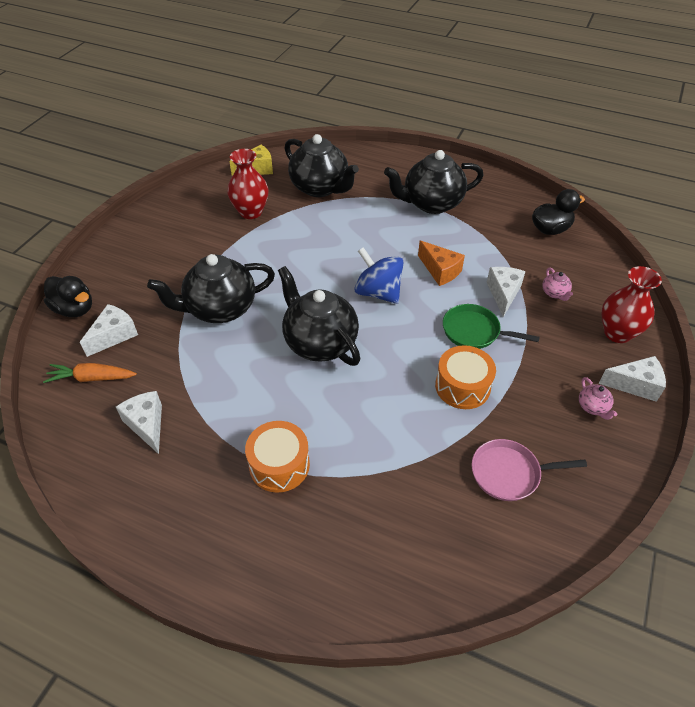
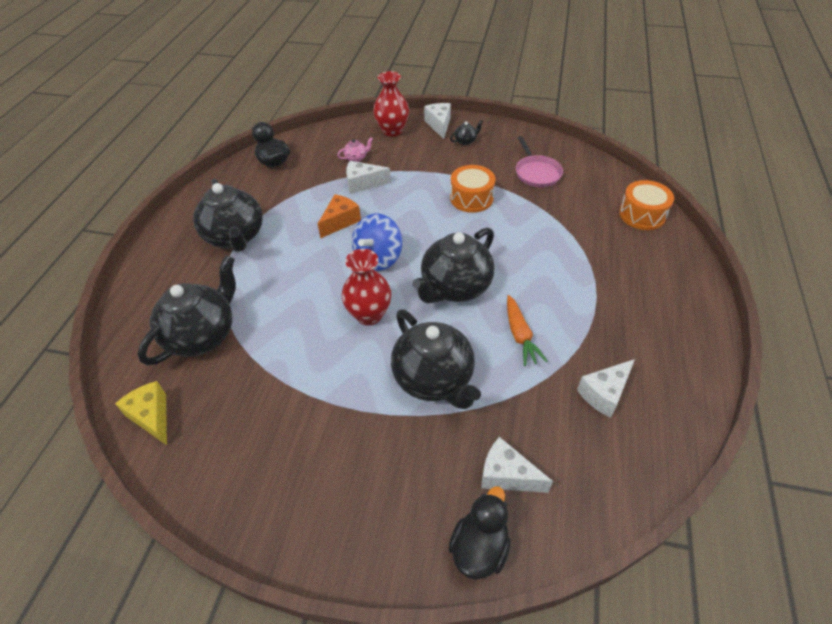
camera: 100 degrees left, 0 degrees up
orange carrot [43,363,137,383] -> orange carrot moved to [507,295,547,366]
red vase [227,149,268,219] -> red vase moved to [342,249,391,325]
orange drum [245,421,310,493] -> orange drum moved to [619,180,674,230]
green pan [443,304,540,349] -> none
pink teapot [579,377,617,420] -> black teapot [450,120,483,145]

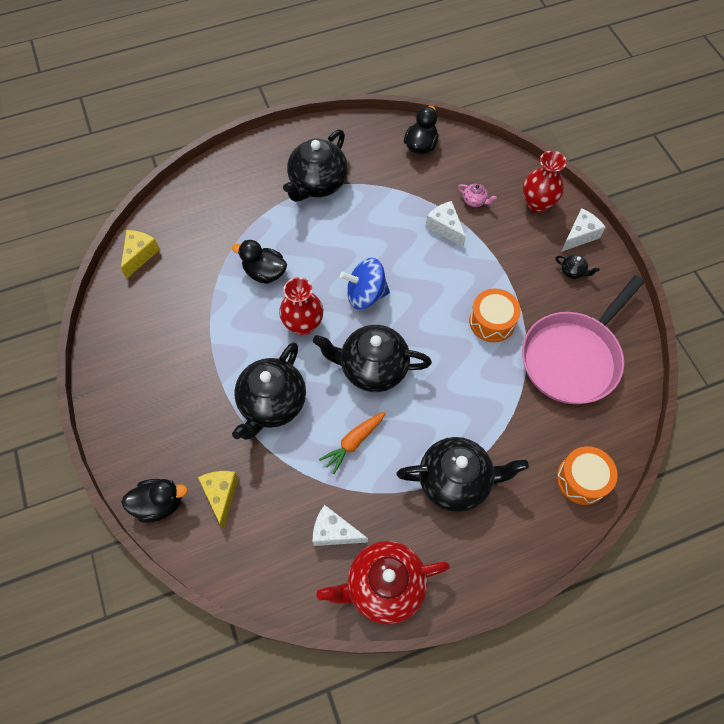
camera: 55 degrees right, 15 degrees up
black teapot [138,255,236,365] -> black teapot moved to [396,437,529,512]
orange cheese [318,194,361,238] -> none
white cheese [481,437,553,493] -> yellow cheese [198,471,239,529]
pink pan [516,136,563,187] -> pink pan [522,275,644,404], size x1.89
none -> black duck [232,240,287,284]
none -> red teapot [316,541,450,625]

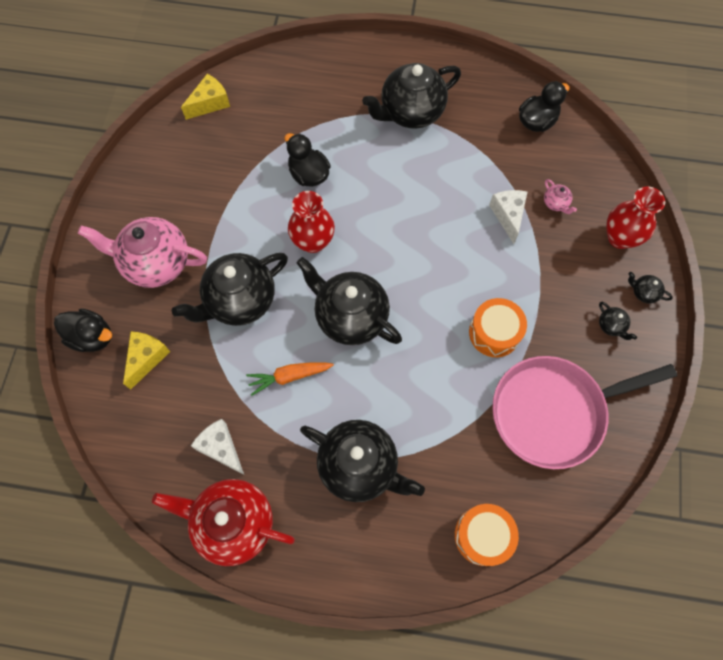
camera: 30 degrees right, 5 degrees up
blue spinning top [340,258,390,310] -> none
white cheese [561,208,606,252] -> black teapot [628,272,673,304]
none -> pink teapot [78,217,207,288]

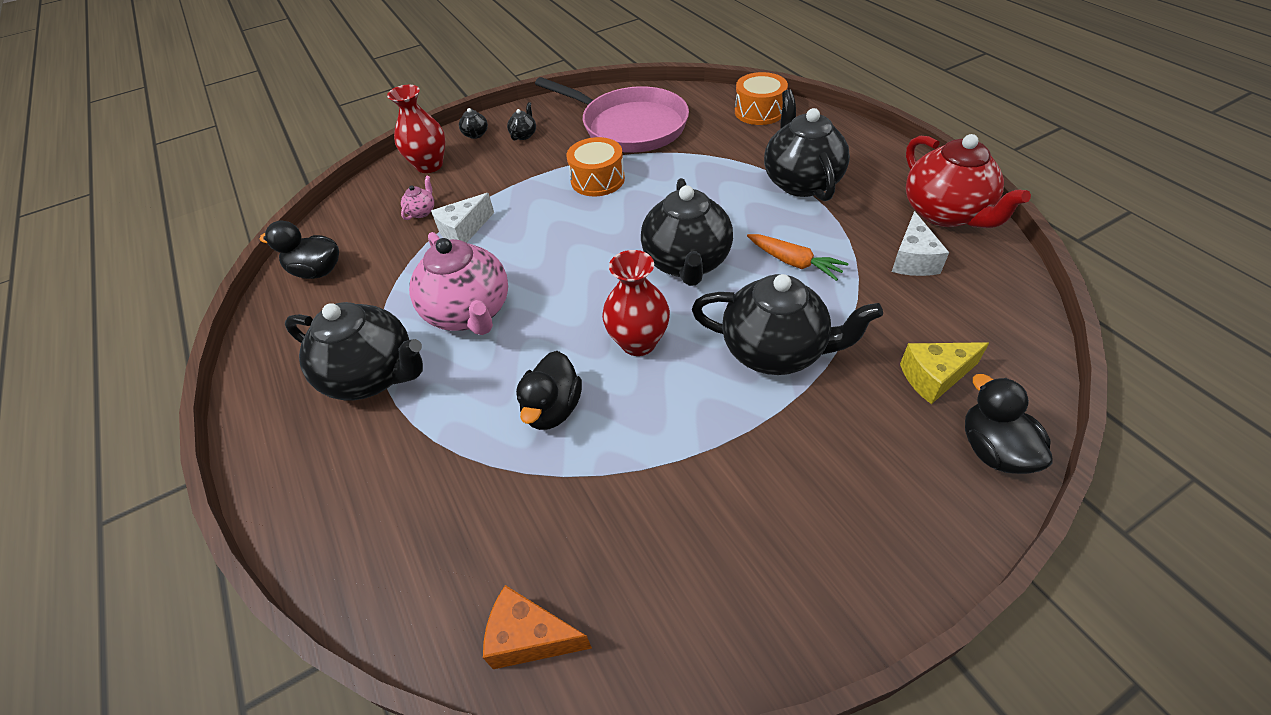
camera: 125 degrees left, 20 degrees down
pink teapot [78,217,207,288] -> pink teapot moved to [409,232,508,335]
yellow cheese [181,74,230,120] -> orange cheese [483,585,592,669]

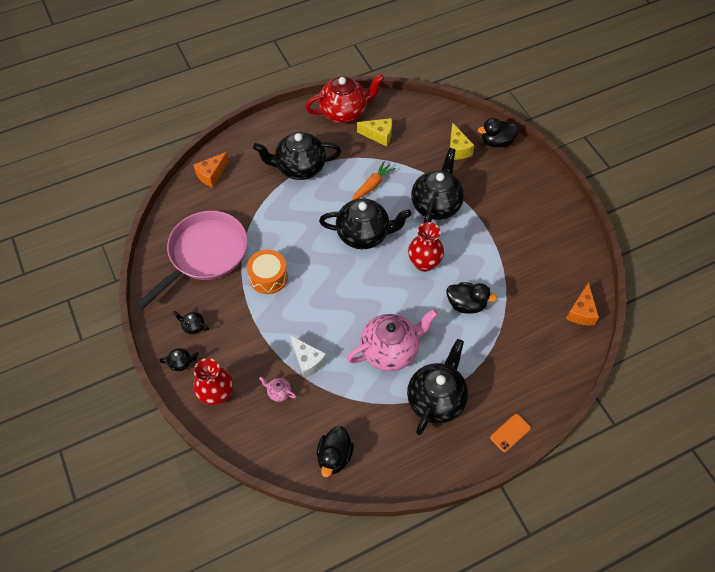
camera: 90 degrees left, 10 degrees up
orange drum [735,72,788,125] -> orange cheese [193,152,229,188]
white cheese [892,211,949,276] -> yellow cheese [357,118,392,147]
none -> orange phone [490,414,531,452]

